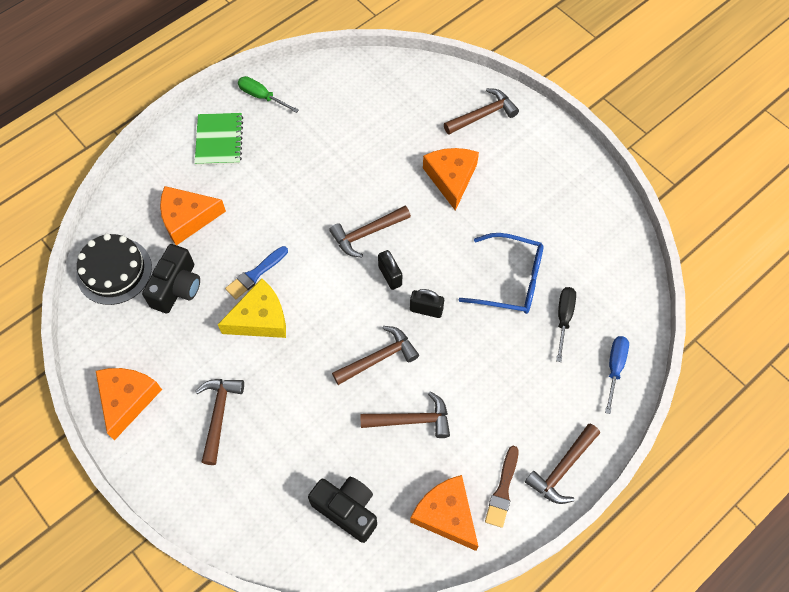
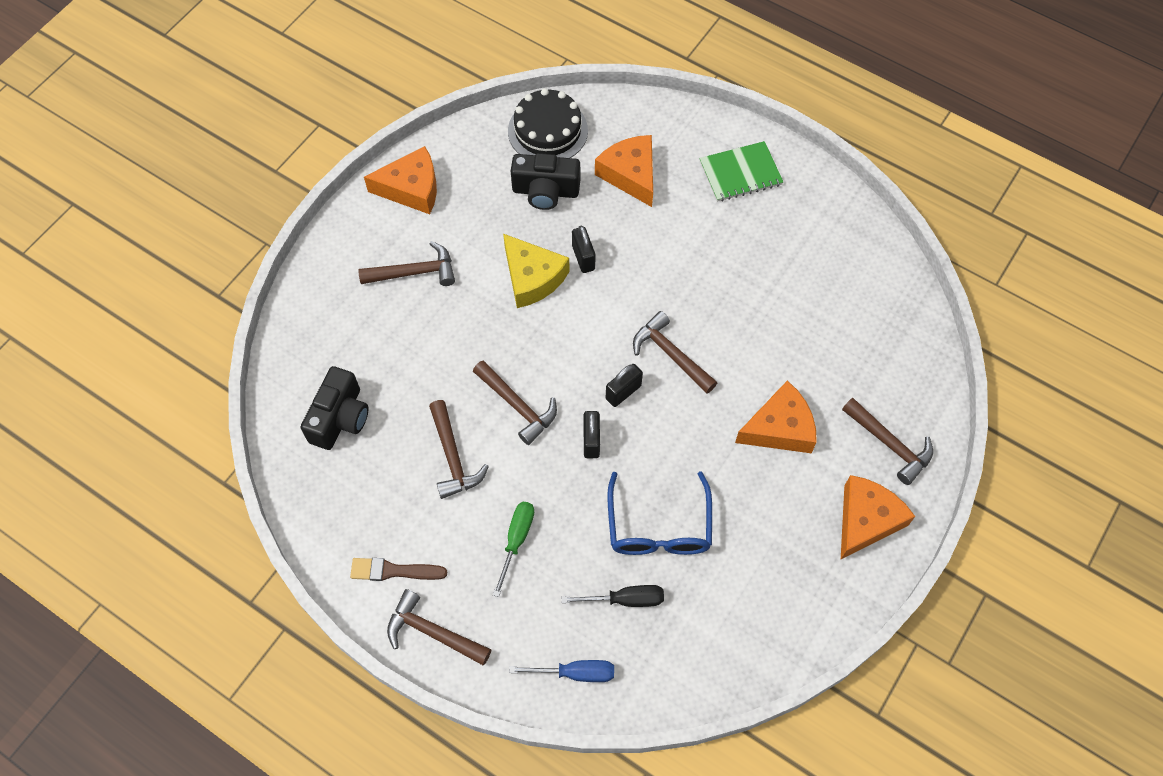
camera: 75 degrees right, 0 degrees up
blue brush [225,246,288,299] -> black padlock [572,226,595,273]
green screwdriver [238,76,299,113] -> green screwdriver moved to [493,502,534,597]
orange cheese [410,475,479,551] -> orange cheese moved to [841,475,915,559]

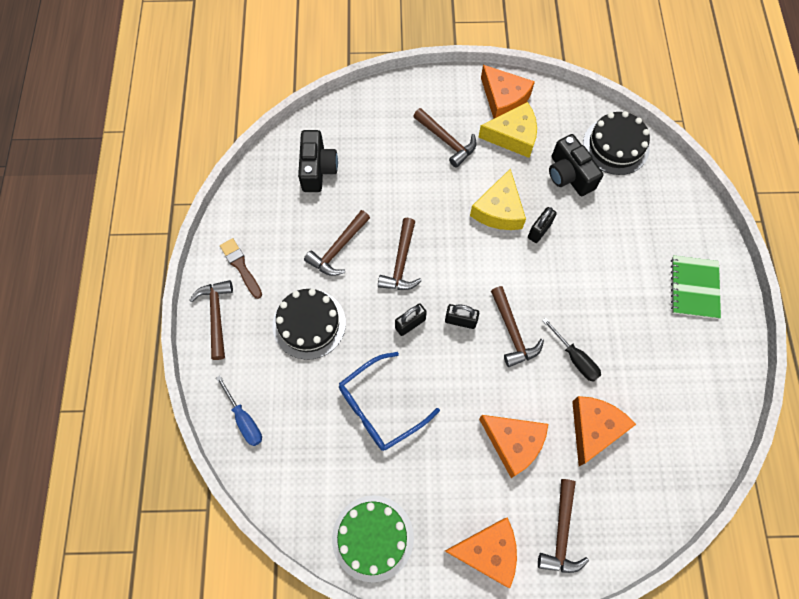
camera: 55 degrees right, 5 degrees up
black camera [301,366,368,450] -> black camera turned 75 degrees counterclockwise [298,130,338,192]
green screwdriver [493,502,534,597] -> black cake [273,289,346,360]
black screwdriver [562,585,664,607] -> black screwdriver moved to [542,318,601,382]
orange cheese [595,135,653,207] -> orange cheese moved to [572,396,636,466]
brown hammer [633,311,717,394] -> brown hammer turned 150 degrees clockwise [491,286,544,367]
green notebook [699,141,783,202] -> green notebook turned 60 degrees clockwise [671,255,721,319]
none -> green cake [332,495,414,582]
none -> yellow cheese [478,102,537,158]

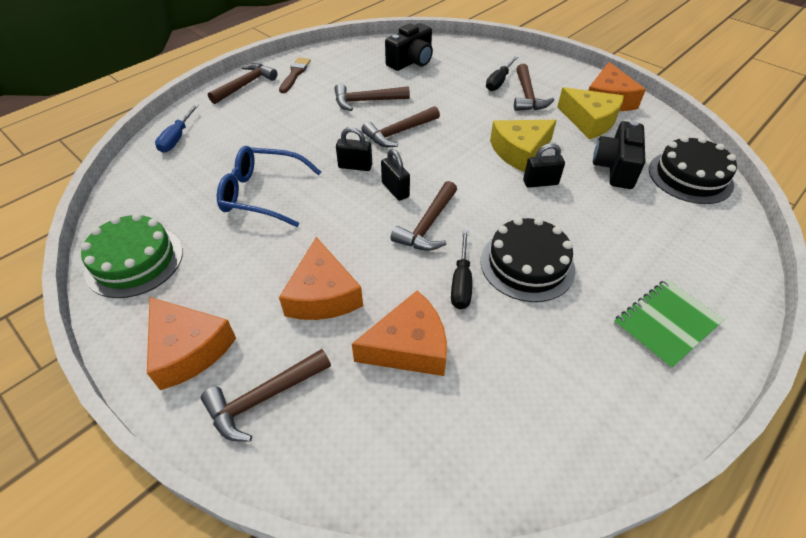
camera: 45 degrees right, 20 degrees down
black cake [273,289,346,360] -> black cake moved to [480,217,575,302]
none -> black screwdriver [486,56,518,91]

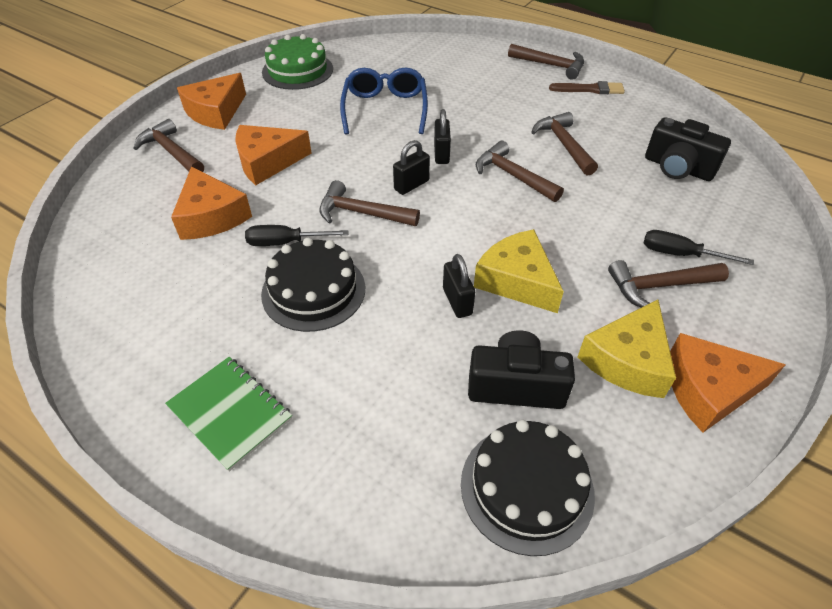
camera: 80 degrees right, 0 degrees up
blue screwdriver [155,104,199,153] -> none

